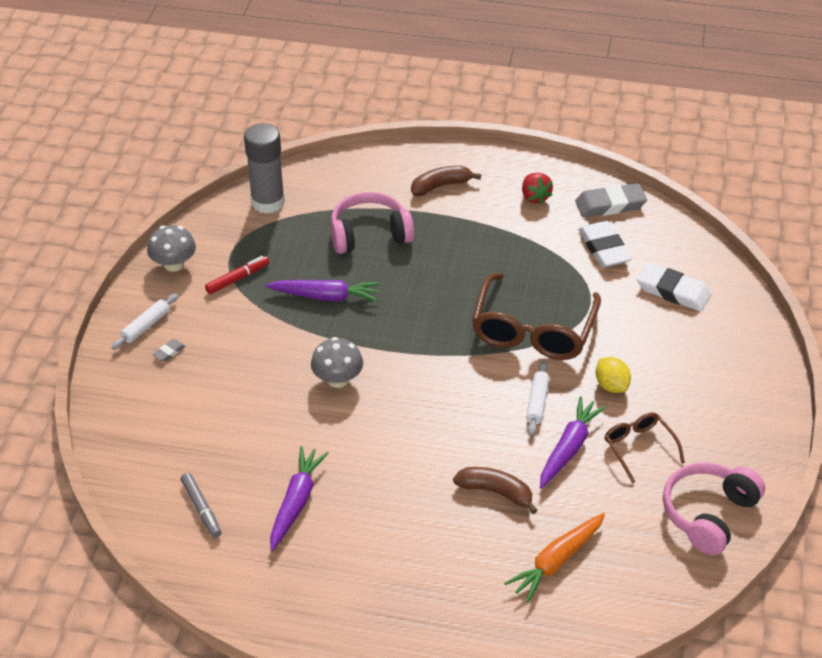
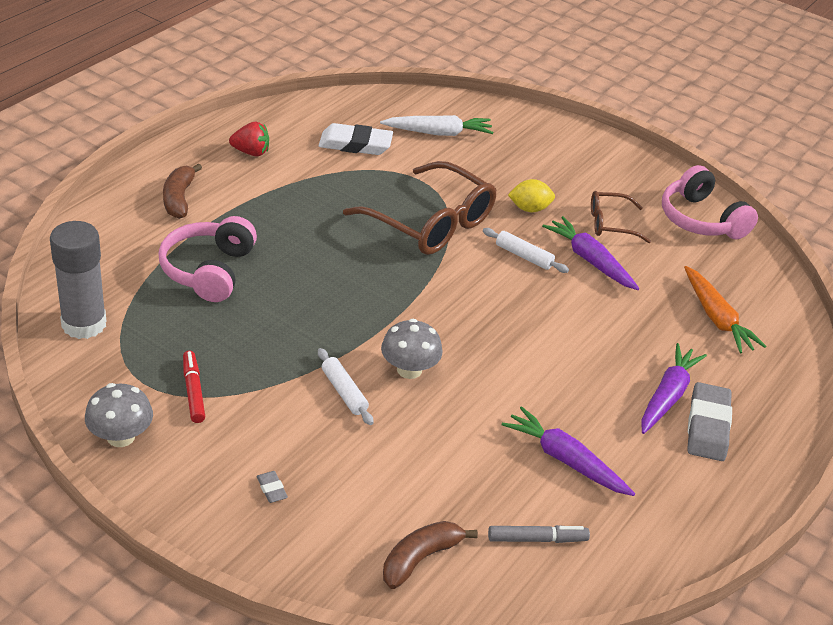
camera: 70 degrees left, 5 degrees down
white rolling pin [111,294,178,350] -> white rolling pin moved to [318,348,373,425]
purple carrot [265,280,380,302] -> purple carrot moved to [642,343,707,434]
brown banana [453,467,537,514] -> brown banana moved to [383,521,478,589]
grey eraser [575,183,647,217] -> grey eraser moved to [687,382,732,461]
white eraser [637,263,711,311] -> white carrot [380,115,493,136]

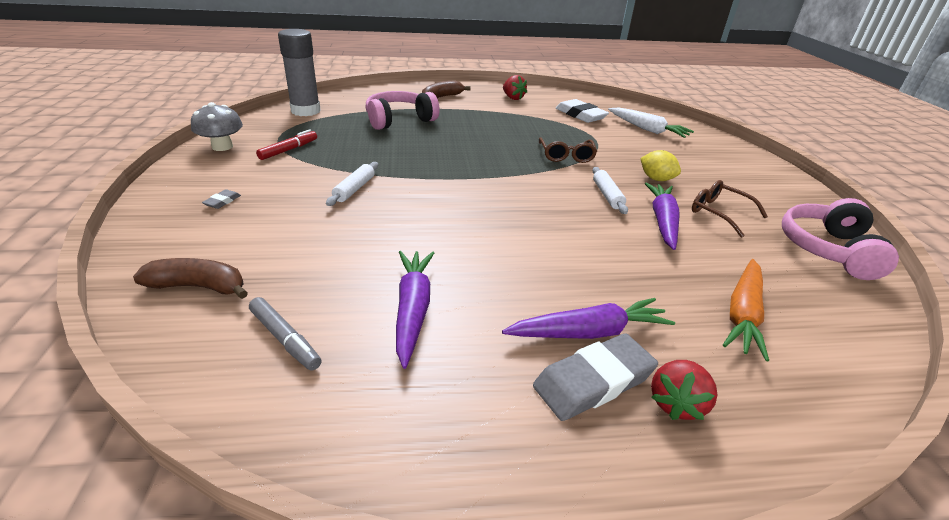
camera: 50 degrees right, 5 degrees down
brown glasses [343,161,496,255] -> brown glasses [539,137,597,163], size x0.52
grey mushroom [381,319,443,379] -> none
none -> red strawberry [651,360,717,420]

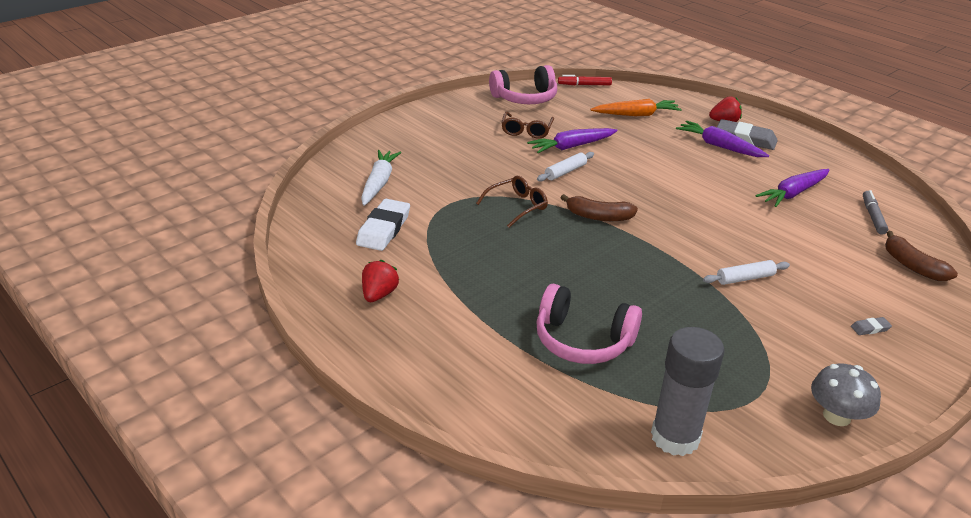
camera: 125 degrees left, 0 degrees up
red marker [256,129,317,160] -> red marker moved to [558,75,612,85]
brown banana [422,80,471,98] -> brown banana moved to [560,194,638,221]
yellow lemon [640,150,681,181] -> none

